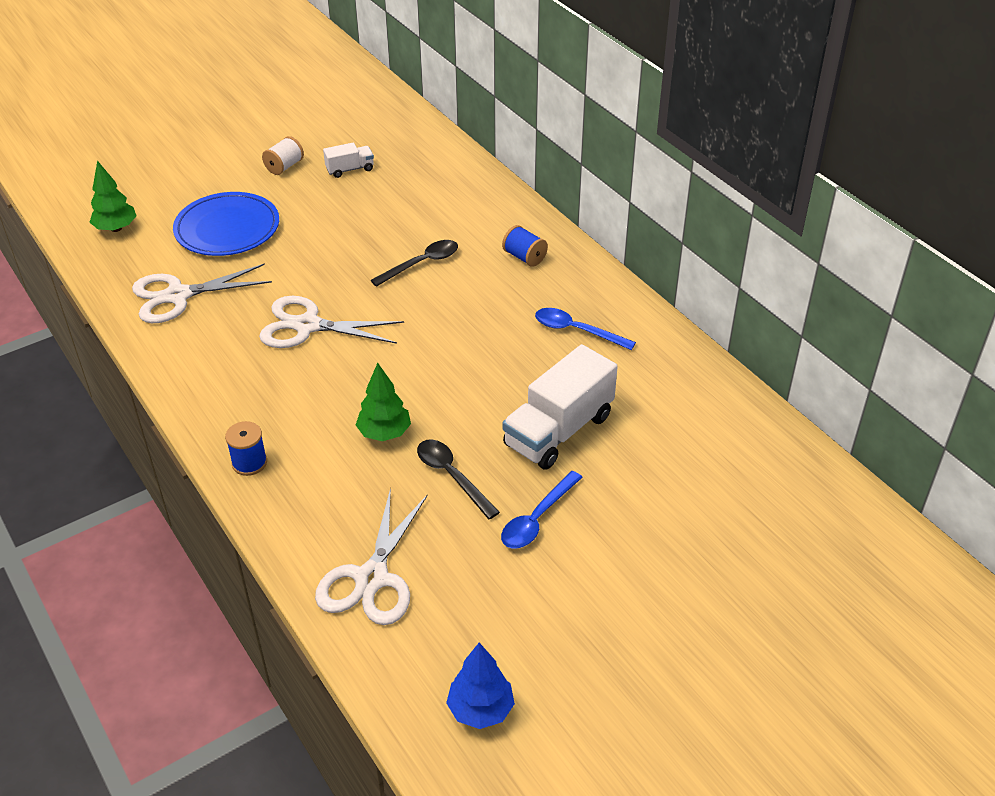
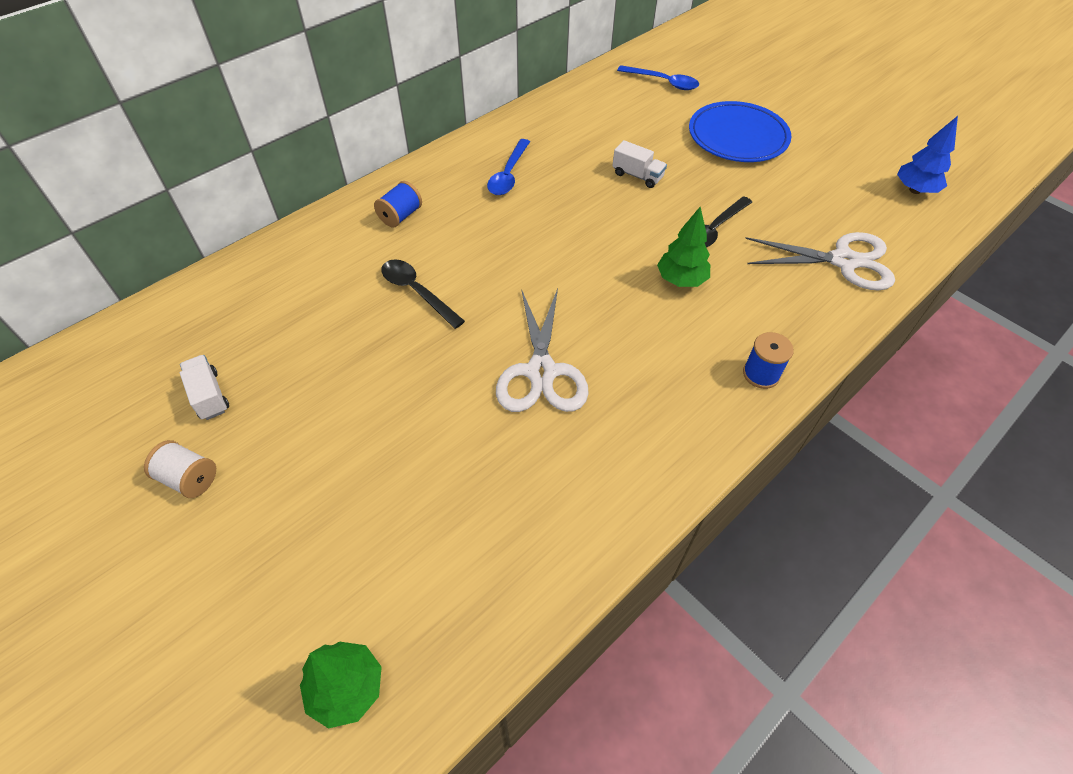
camera: 100 degrees left, 10 degrees up
white scissors [132,263,272,323] -> none
blue plate [173,192,279,256] -> blue plate moved to [689,101,791,162]
blue spoon [501,471,583,548] -> blue spoon moved to [617,65,699,90]
white truck [503,344,618,470] -> white truck [613,140,667,188], size x0.49

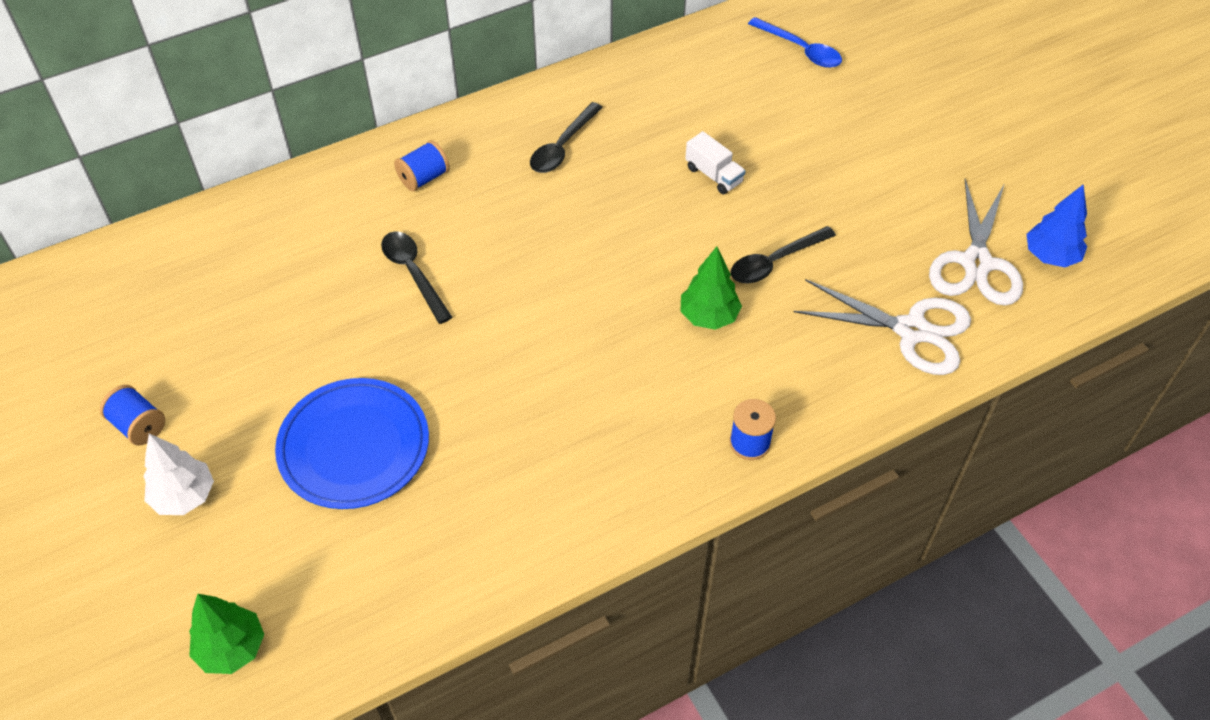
camera: 15 degrees right, 0 degrees up
white spool [144,440,216,498] -> blue spool [100,385,165,446]
white truck [180,355,229,420] -> none
blue spoon [487,139,530,195] -> black spoon [530,102,603,173]
white scissors [496,288,589,412] -> white scissors moved to [929,179,1023,306]
blue plate [689,101,791,162] -> blue plate moved to [275,378,429,509]
none -> white tree [143,434,214,515]

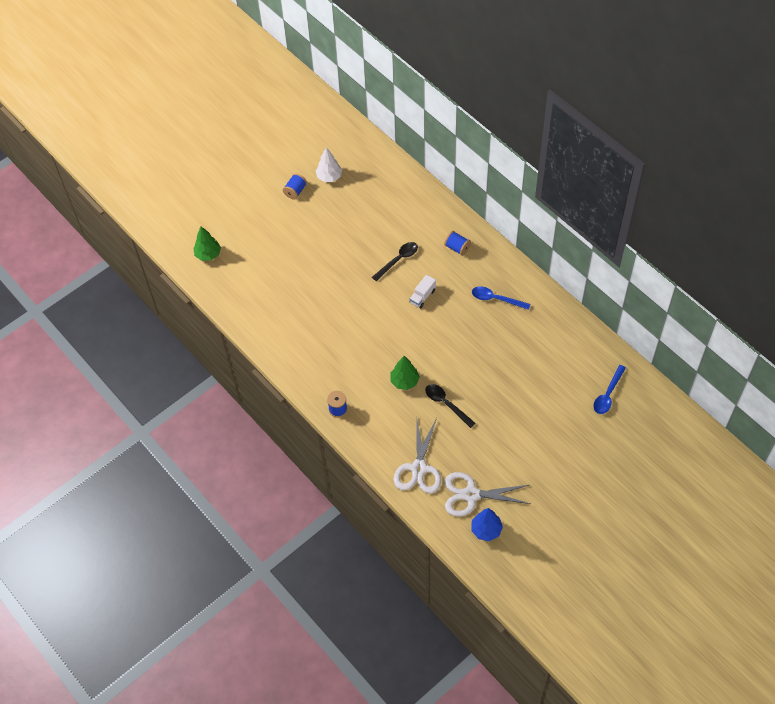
camera: 80 degrees right, 5 degrees up
white tree [143,434,214,515] -> white tree moved to [316,147,342,182]
blue plate [275,378,429,509] -> none
black spoon [530,102,603,173] -> blue spoon [472,286,530,310]
white truck [685,131,746,194] -> white truck moved to [410,275,436,308]

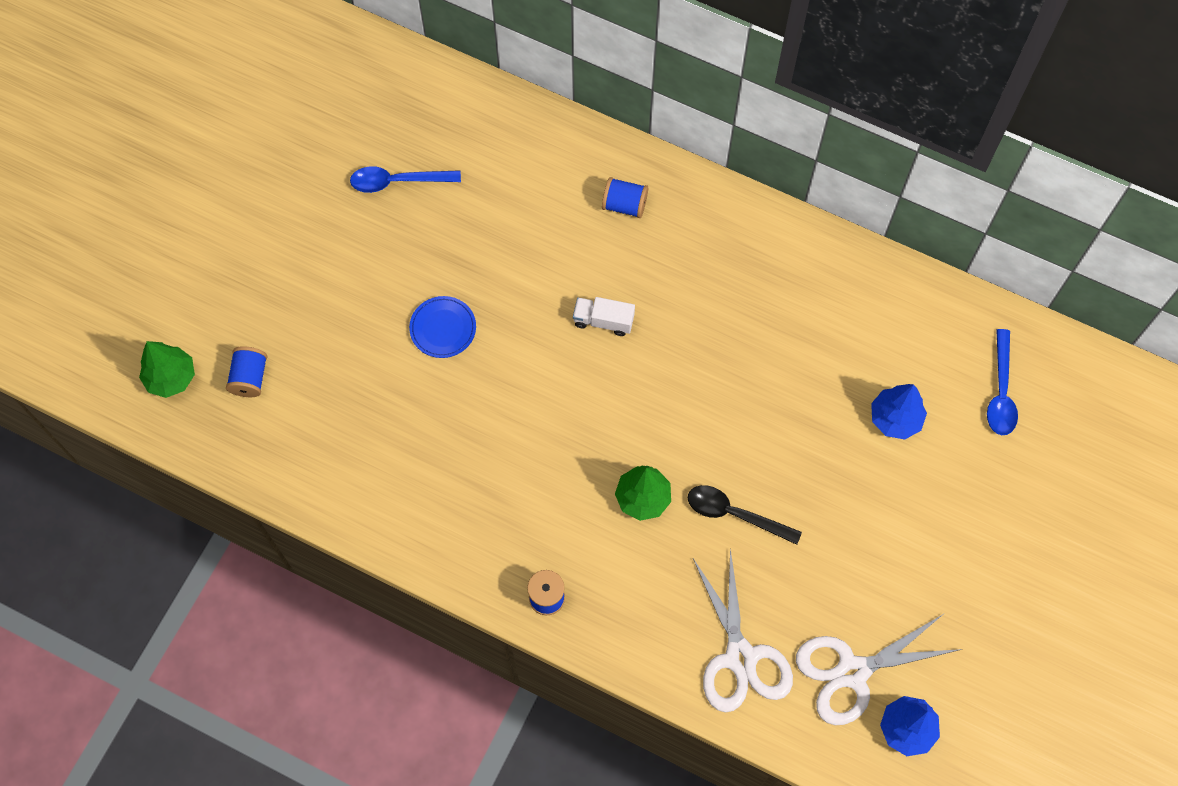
camera: 25 degrees left, 10 degrees up
blue spool [283,173,307,199] -> blue spool moved to [226,346,268,397]
white tree [316,147,342,182] -> none
black spoon [372,242,418,281] -> none
white truck [410,275,436,308] -> white truck turned 90 degrees clockwise [573,297,635,336]
blue spoon [472,286,530,310] -> blue spoon moved to [350,166,461,193]
none -> blue plate [409,296,476,358]
none -> blue tree [871,384,927,439]

